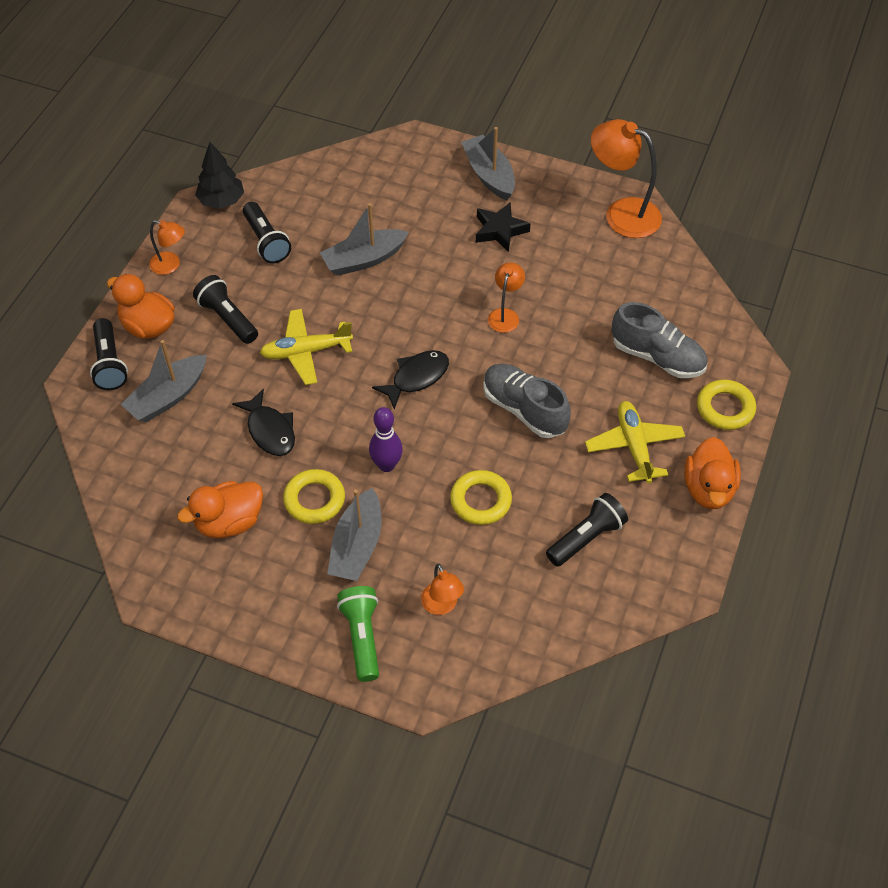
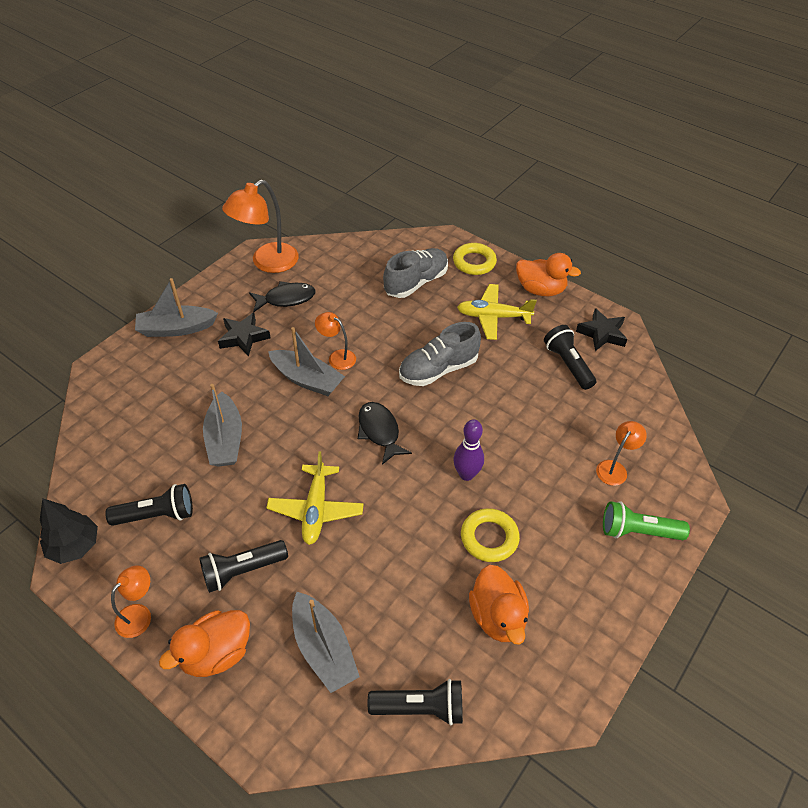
camera: 75 degrees left, 5 degrees down
black flashlight [90,318,128,390] -> black flashlight moved to [368,679,463,725]
black fish [232,388,295,456] -> black fish moved to [249,281,316,312]
grey boat [328,488,381,581] -> grey boat moved to [268,327,345,396]
orange lamp [421,564,464,615] -> orange lamp turned 45 degrees counterclockwise [596,421,647,486]
yellow ring [450,470,512,525] -> none
none -> black star [576,308,627,351]

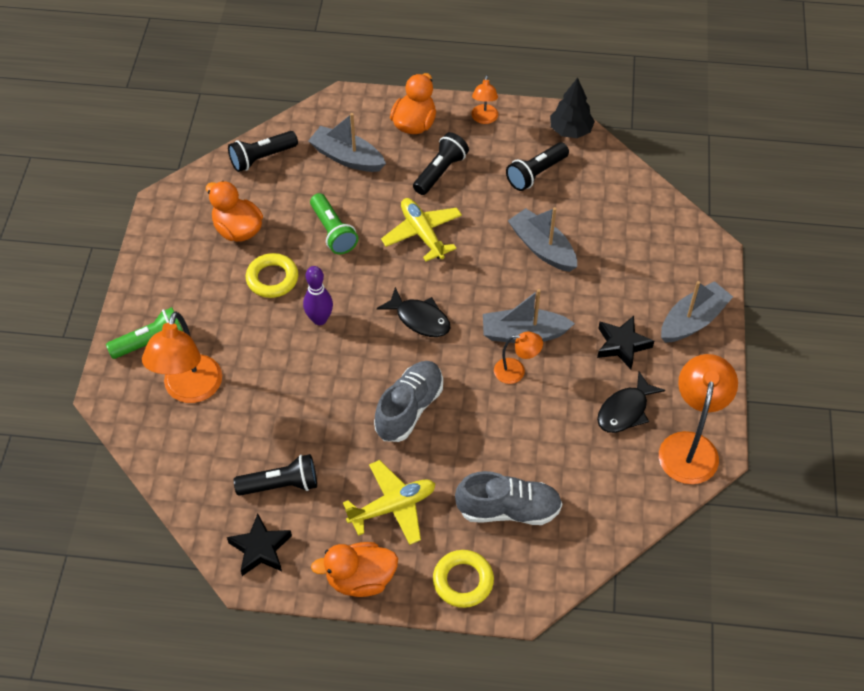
camera: 150 degrees right, 5 degrees up
grey shoe [383,248,448,298] -> grey shoe turned 105 degrees counterclockwise [455,471,562,525]
black flashlight [544,325,596,390] -> black flashlight turned 45 degrees counterclockwise [234,454,317,496]
orange lamp [596,421,647,486] -> orange lamp [142,311,222,403], size x1.86
none -> green flashlight [310,193,358,254]

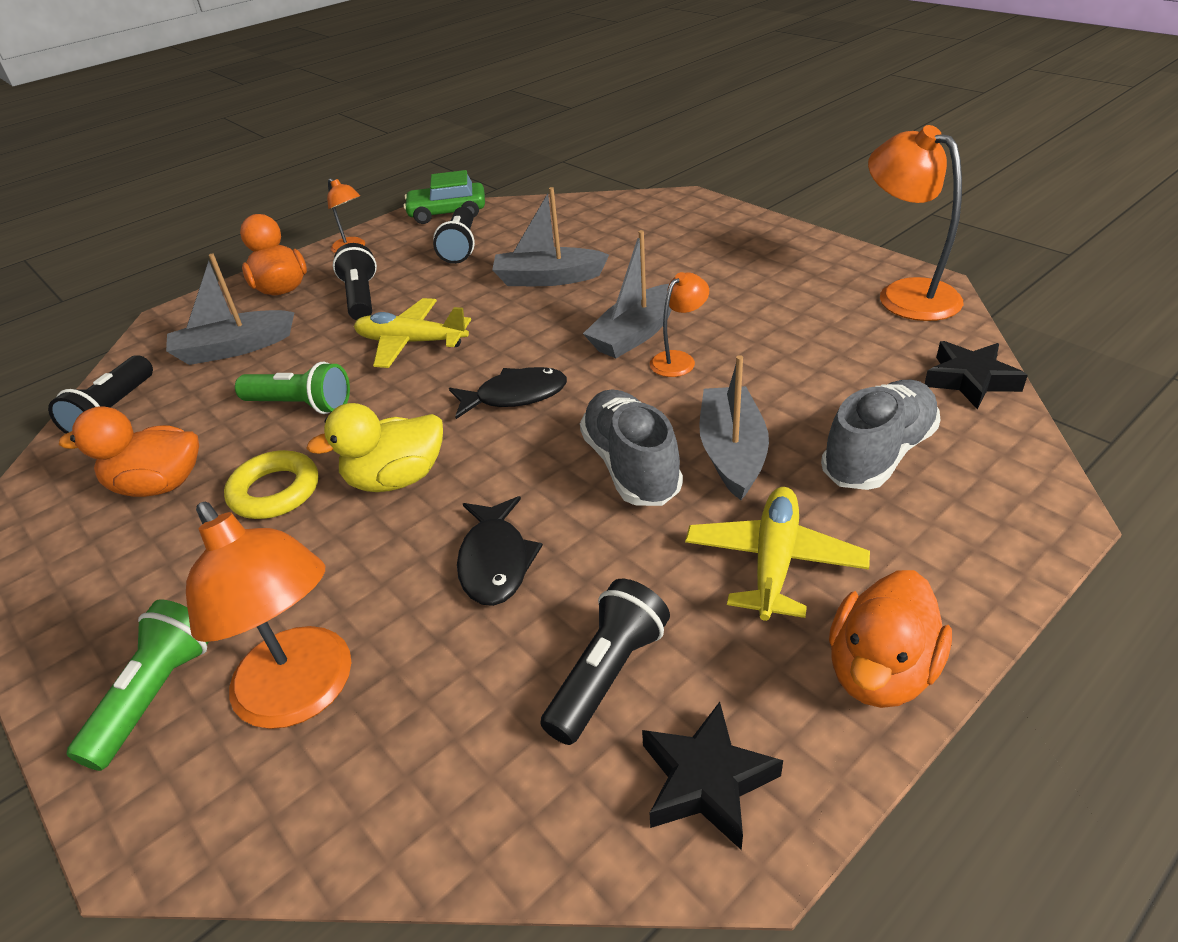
camera: 45 degrees left, 15 degrees down
purple bowling pin [303,266,333,325] -> yellow duck [306,403,443,492]
yellow ring [433,550,494,608] -> none
black tree [550,77,595,138] -> green car [403,170,485,224]
black star [597,316,654,369] -> black star moved to [924,341,1028,409]
black fish [597,372,665,433] -> black fish moved to [457,496,543,606]
grey boat [661,281,733,343] -> grey boat moved to [699,355,769,500]

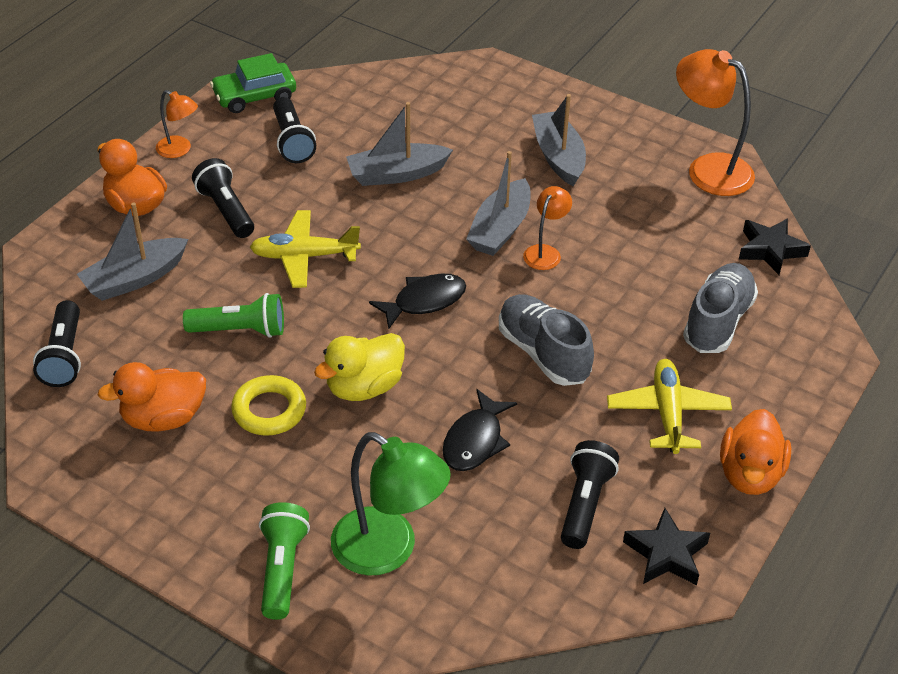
camera: 20 degrees left, 5 degrees up
orange lamp [186,501,352,729] -> green lamp [331,432,451,576]
black fish [457,496,543,606] -> black fish turned 45 degrees clockwise [442,389,517,471]
grey boat [699,355,769,500] -> grey boat moved to [532,94,586,186]

